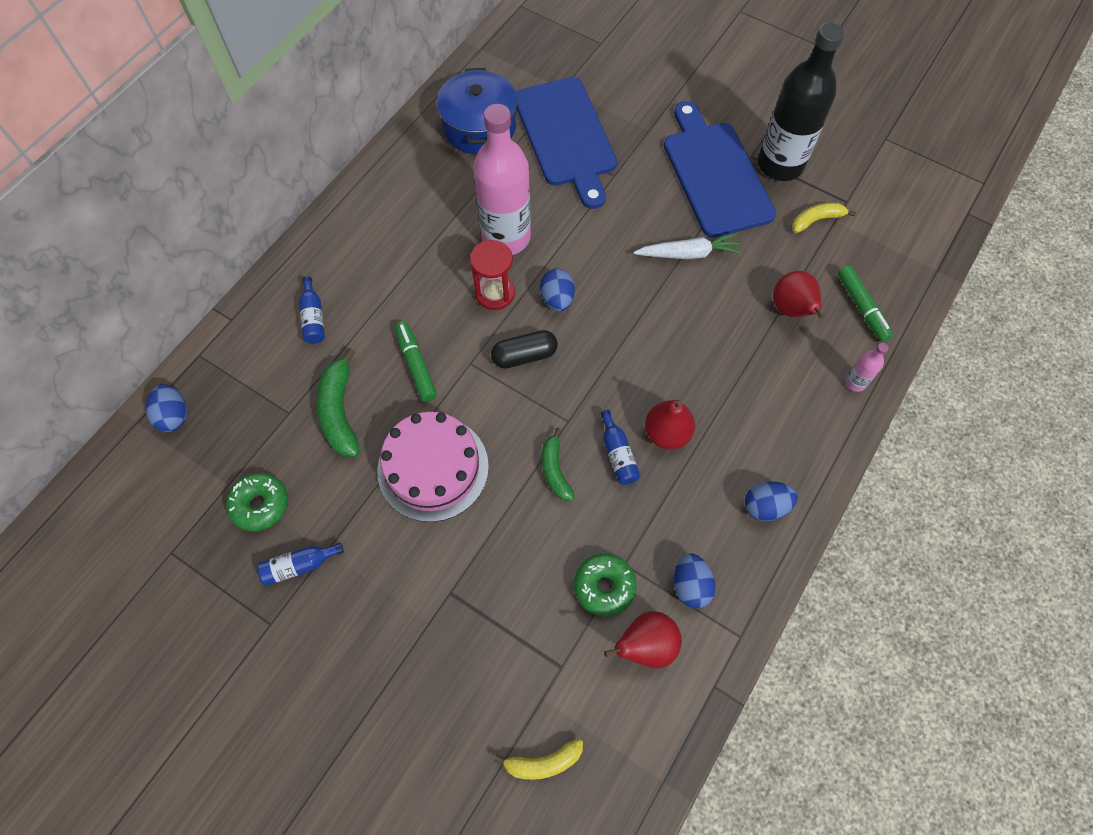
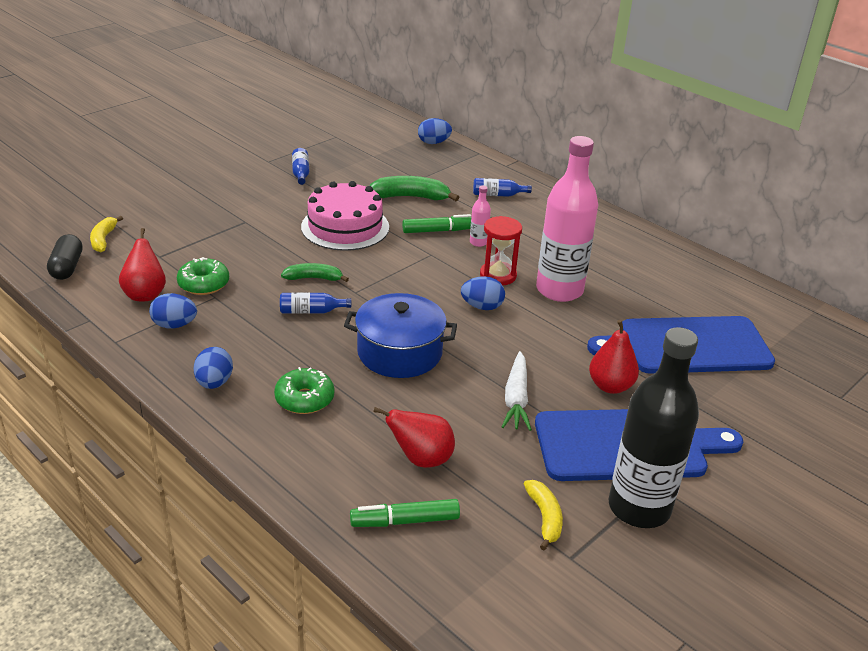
camera: 100 degrees right, 30 degrees down
green donut [226,473,288,531] -> green donut moved to [274,367,335,414]
blue pot [437,68,517,154] -> blue pot moved to [344,293,457,378]
black capsule [491,330,558,369] -> black capsule moved to [47,234,83,280]
red pear [645,400,695,449] -> red pear moved to [589,320,639,394]
pink bottle [845,343,889,392] -> pink bottle moved to [470,186,491,247]

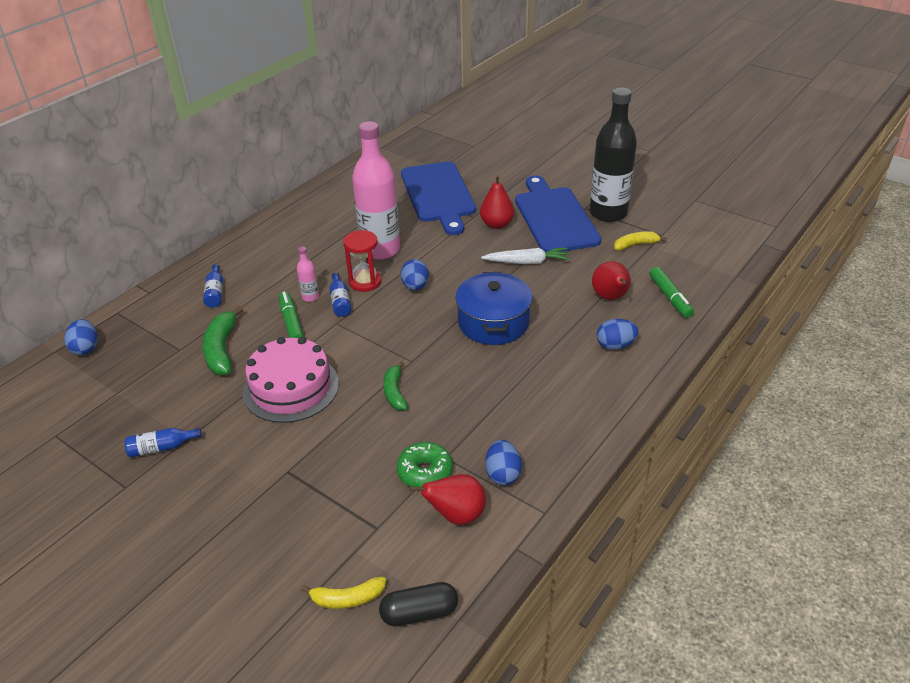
camera: 95 degrees left, 5 degrees up
blue egg [194,347,233,389] -> blue egg moved to [597,319,639,350]
green donut [274,367,335,414] -> none
blue bottle [280,293,351,314] -> blue bottle moved to [330,273,351,317]

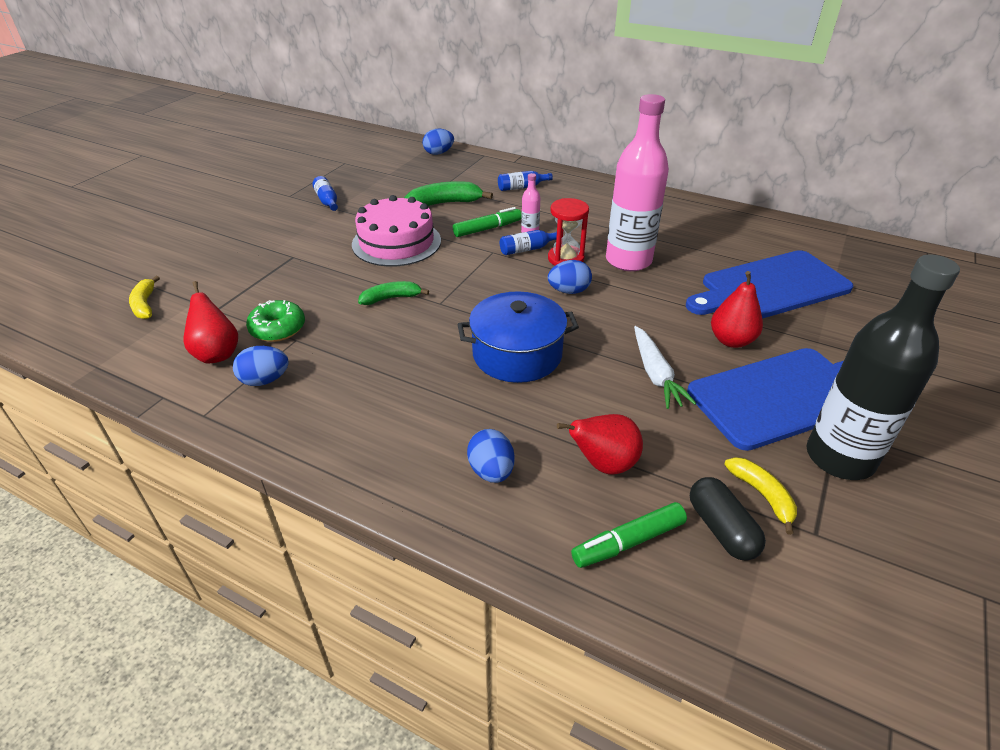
camera: 80 degrees right, 0 degrees up
black capsule [379,582,458,627] -> black capsule moved to [690,477,766,561]

